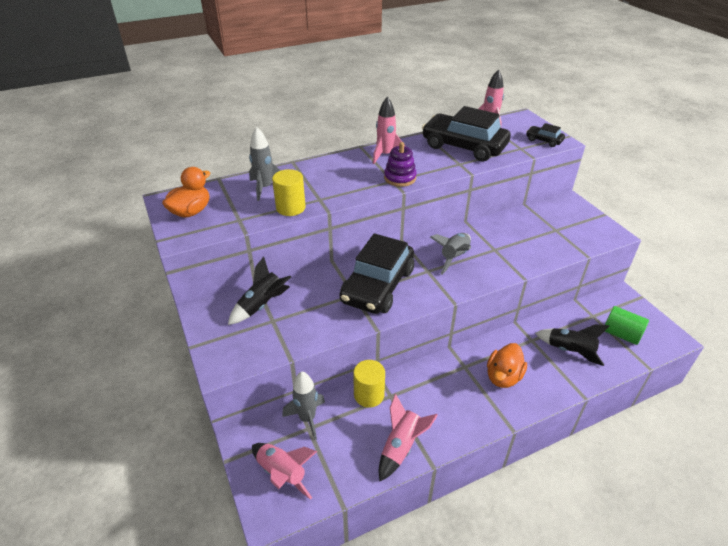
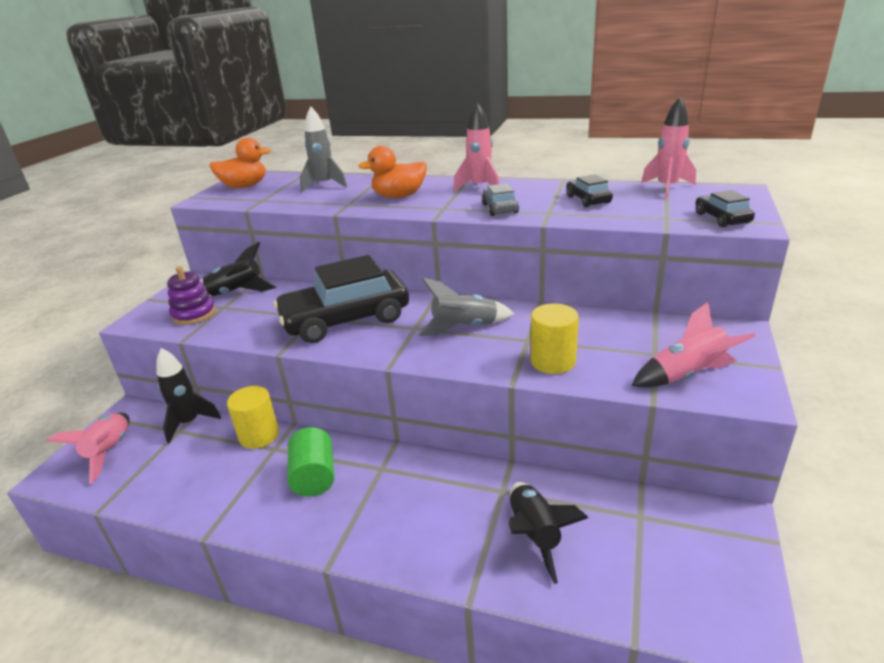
camera: 45 degrees right, 10 degrees down
yellow cylinder [272,169,306,216] -> yellow cylinder moved to [531,303,579,374]
grey rocket [282,372,325,440] -> black rocket [156,348,221,443]
pink rocket [379,394,438,482] -> pink rocket moved to [632,302,756,388]
purple stacking toy [384,142,417,187] -> purple stacking toy moved to [167,266,216,325]
black car [422,106,511,162] -> black car [566,174,613,207], size x0.44
orange duck [487,343,527,388] -> orange duck moved to [358,146,427,198]
green cylinder [605,306,649,345] -> green cylinder moved to [287,427,335,497]
none -> grey car [482,183,519,216]

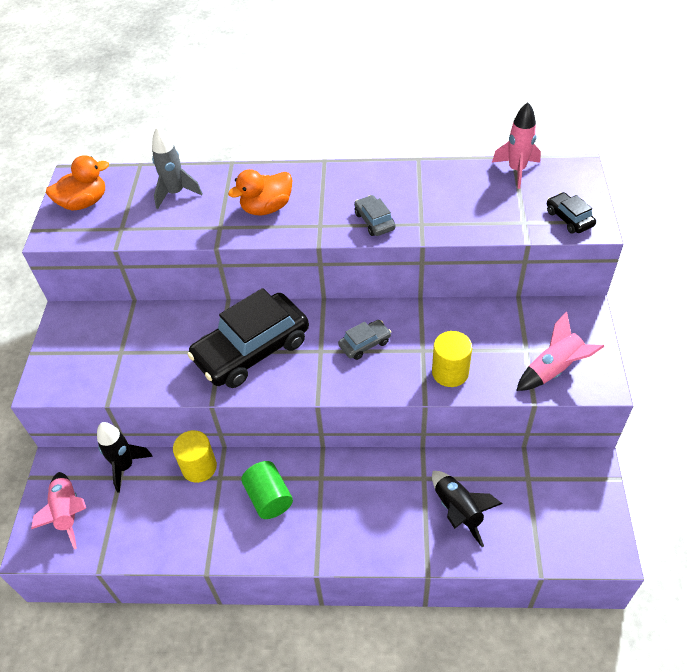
camera: 15 degrees left, 20 degrees up
purple stacking toy [167,266,216,325] -> none
black rocket [200,242,276,296] -> none
grey rocket [419,278,514,336] -> grey car [338,320,391,360]
pink rocket [453,103,500,191] -> none
black car [566,174,613,207] -> none

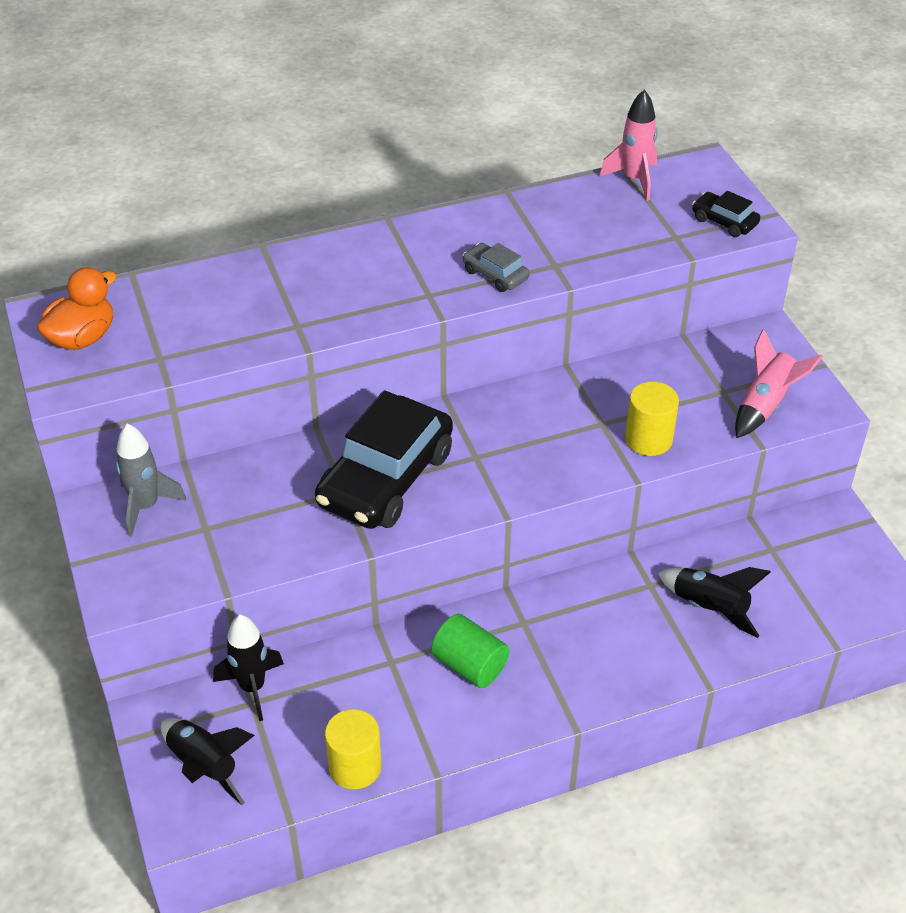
camera: 25 degrees left, 5 degrees down
pink rocket [31,472,86,549] -> black rocket [161,718,255,805]
grey rocket [152,127,203,209] -> grey rocket moved to [116,423,187,537]
yellow cylinder [173,430,217,483] -> yellow cylinder moved to [325,709,382,789]
orange duck [228,169,293,215] -> none
grey car [338,320,391,360] -> none

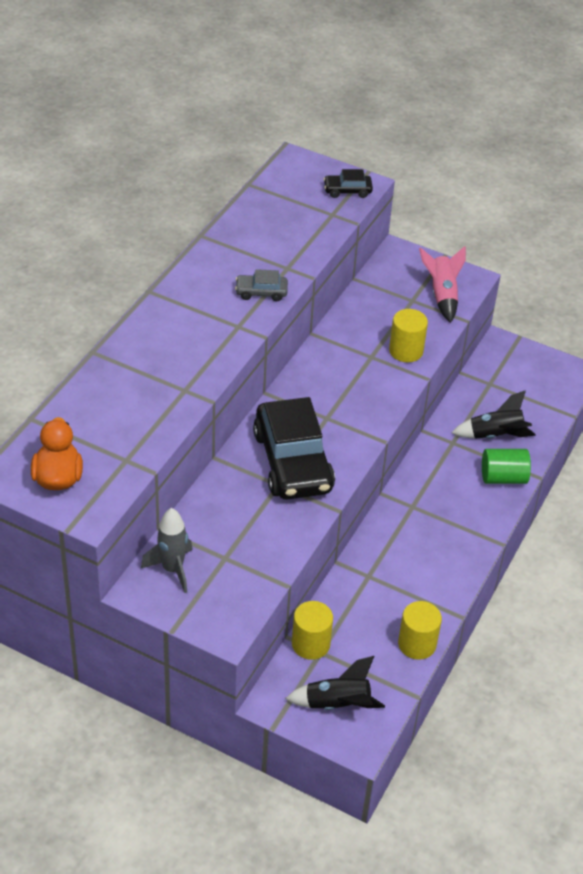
camera: 45 degrees left, 0 degrees up
black rocket [213,614,284,721] -> yellow cylinder [292,601,333,660]
green cylinder [431,614,509,688] -> green cylinder moved to [482,449,531,484]
pink rocket [599,89,657,201] -> none

